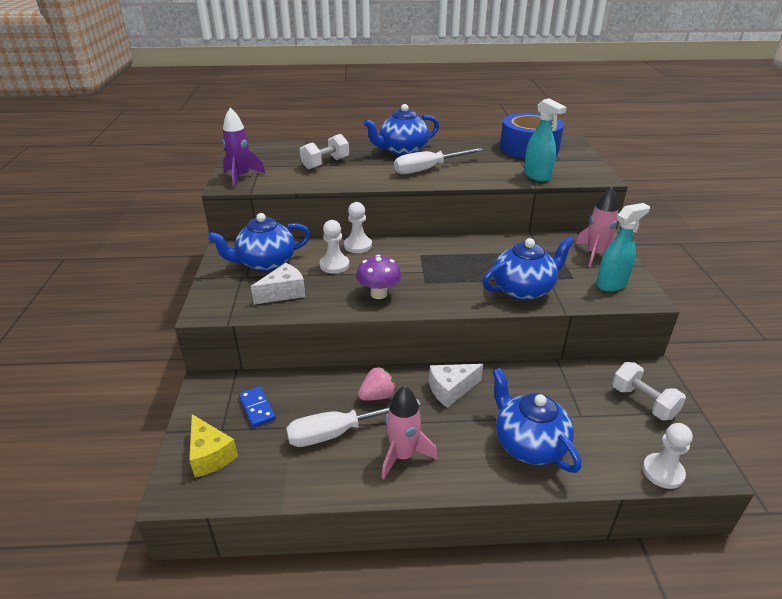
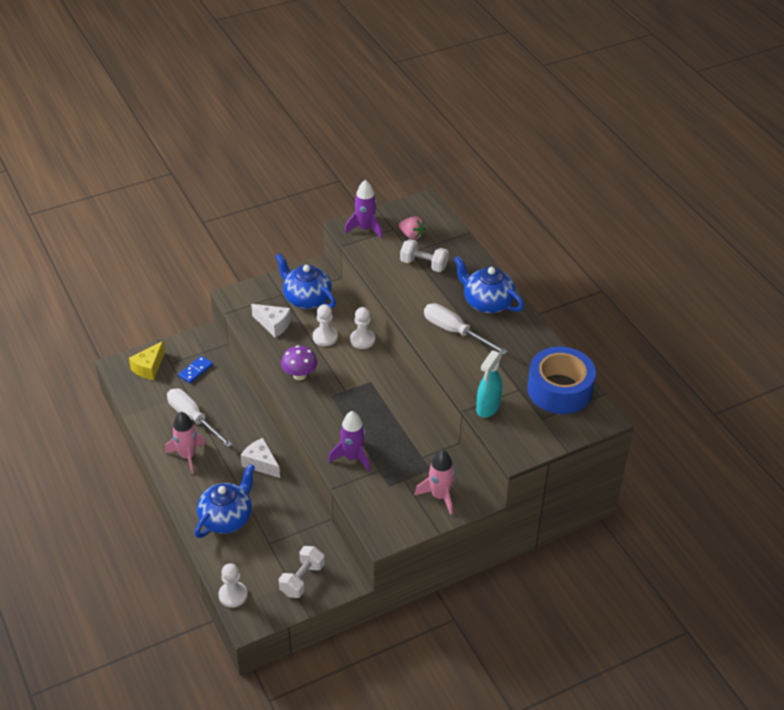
camera: 65 degrees right, 10 degrees up
pink strawberry [358,367,396,401] -> pink strawberry moved to [399,216,425,240]
blue teapot [482,236,575,300] -> purple rocket [329,411,370,472]
turquoise spray bottle [596,203,650,292] -> none

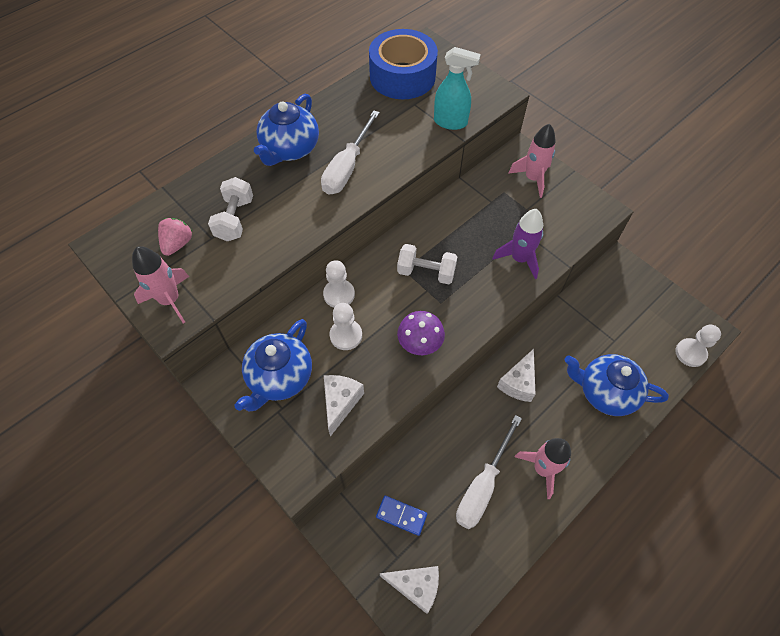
camera: 105 degrees left, 15 degrees up
yellow cheese [129,341,165,380] -> white cheese [379,566,439,614]
white dumbbell [279,546,325,598] -> white dumbbell moved to [397,244,457,284]
purple rocket [345,180,383,239] -> pink rocket [132,246,189,323]

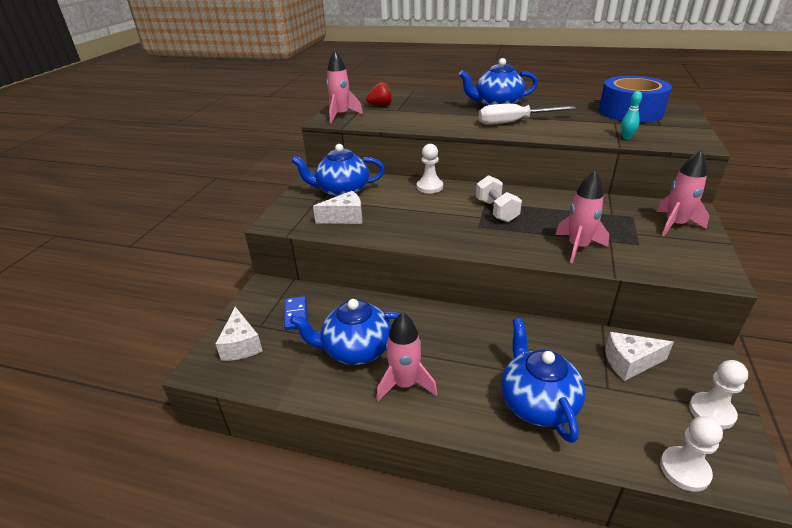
camera: 60 degrees right, 25 degrees down
pink strawberry [158,218,192,256] -> red strawberry [366,82,392,106]
white dumbbell [208,177,253,241] -> none
white pawn [330,303,362,350] -> white pawn moved to [689,360,748,430]
purple mushroom [397,311,445,355] -> none
turquoise spray bottle [434,47,481,130] -> turquoise bowling pin [621,91,642,139]
white screwdriver [456,415,522,529] -> blue teapot [290,299,401,365]
purple rocket [493,209,543,279] -> pink rocket [555,170,609,263]
white cheese [497,349,535,402] -> white cheese moved to [605,332,674,381]

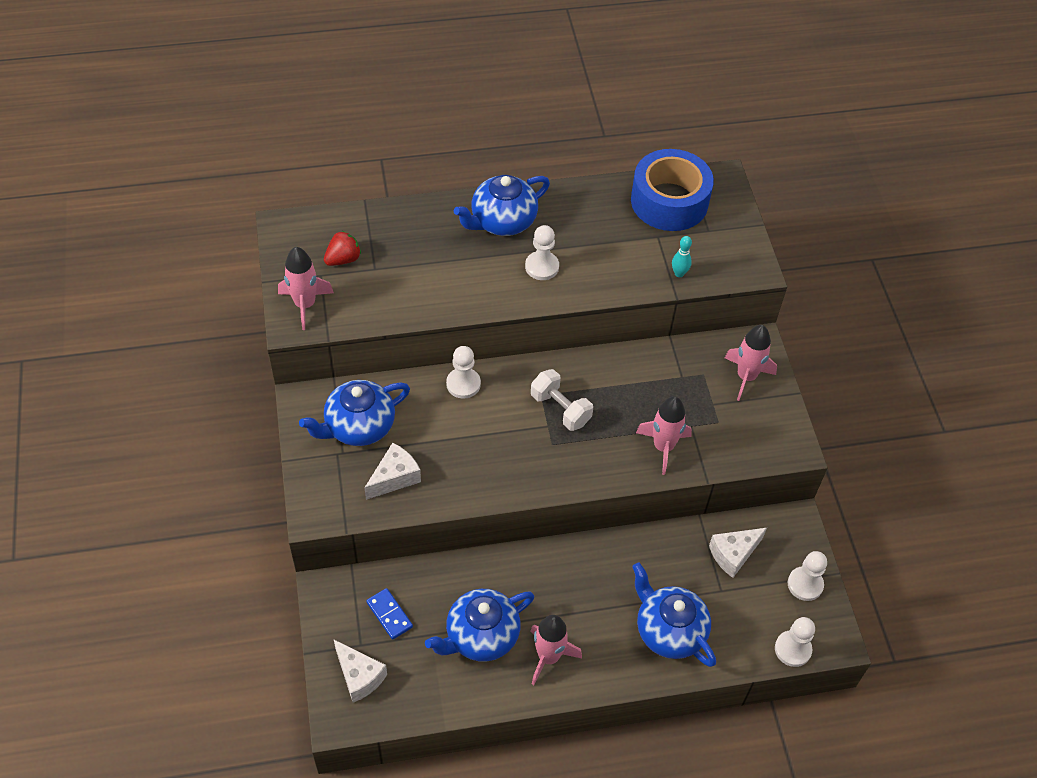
camera: 30 degrees left, 20 degrees up
white screwdriver [479,104,576,125] -> white pawn [525,225,559,280]

